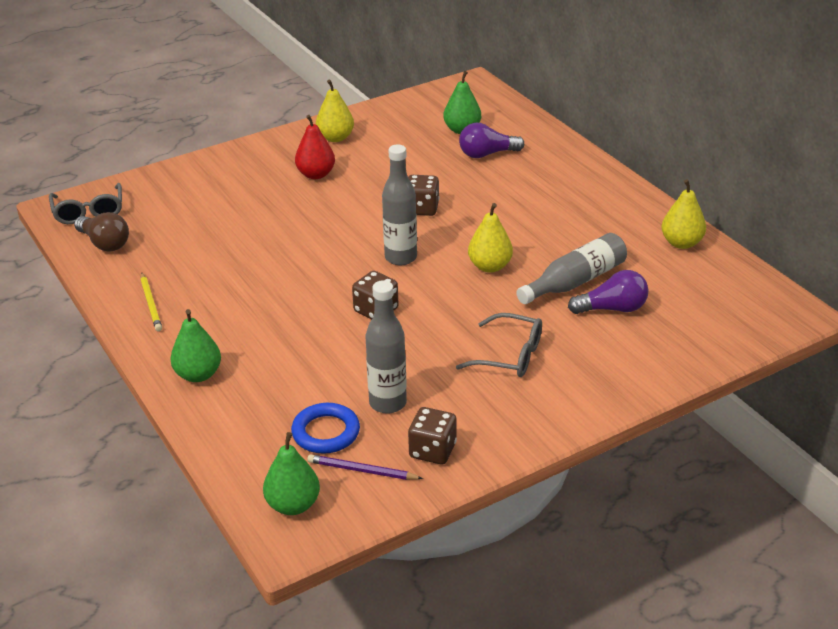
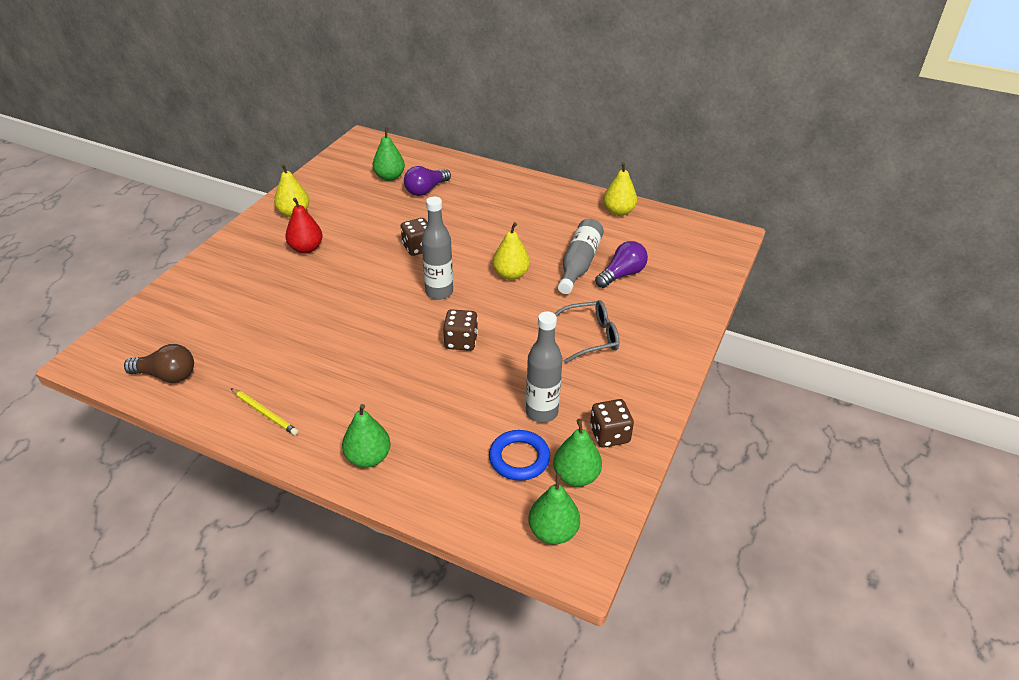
camera: 35 degrees left, 5 degrees up
grey glasses [49,183,122,224] -> none
purple pencil [307,454,423,480] -> green pear [553,419,602,487]

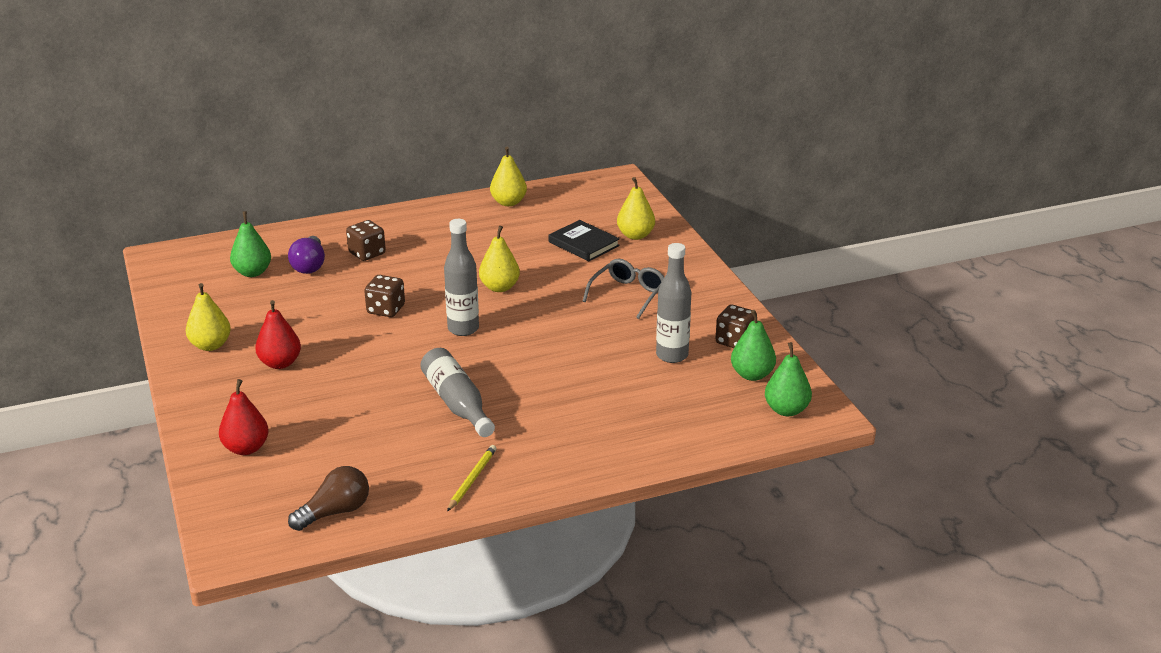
camera: 45 degrees left, 10 degrees down
yellow pencil [231,388,298,435] -> yellow pencil turned 60 degrees counterclockwise [447,445,497,512]
green pear [342,404,391,468] -> none
brown dice [443,309,478,351] -> brown dice moved to [346,220,386,261]
blue ring [489,430,550,481] -> none
grey bottle [558,219,604,294] -> grey bottle moved to [420,348,495,437]
purple light bulb [595,241,648,288] -> black book [549,220,620,261]
none -> red pear [219,379,269,455]
none -> yellow pear [617,177,655,240]

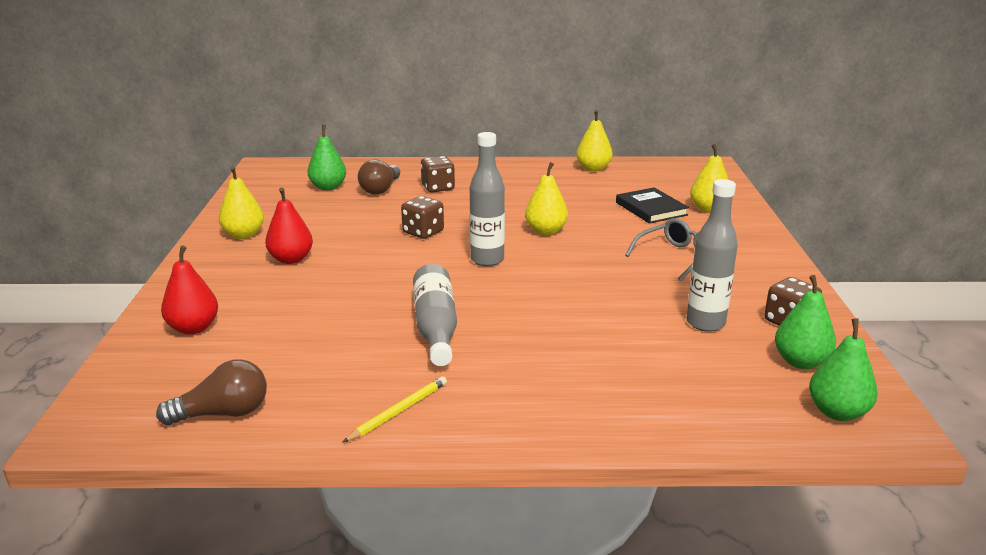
camera: 20 degrees right, 5 degrees down
purple light bulb [288,236,325,274] -> brown light bulb [358,159,400,195]

